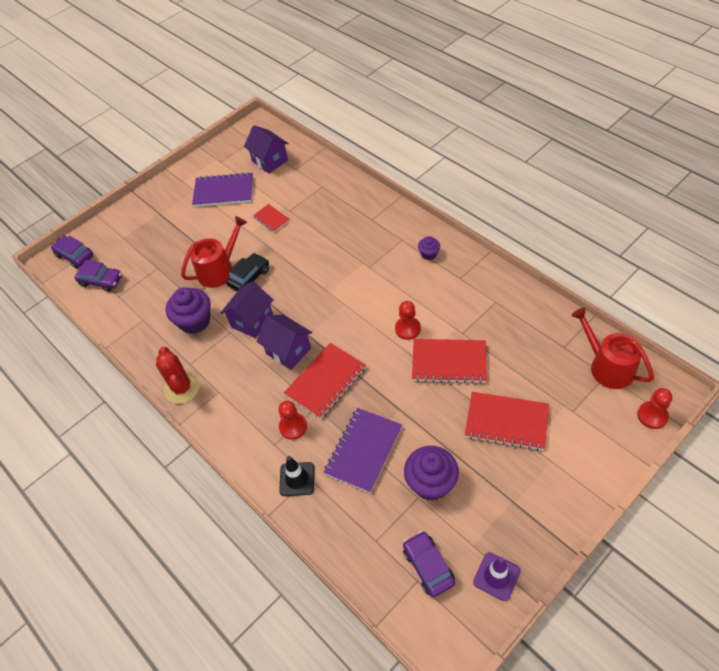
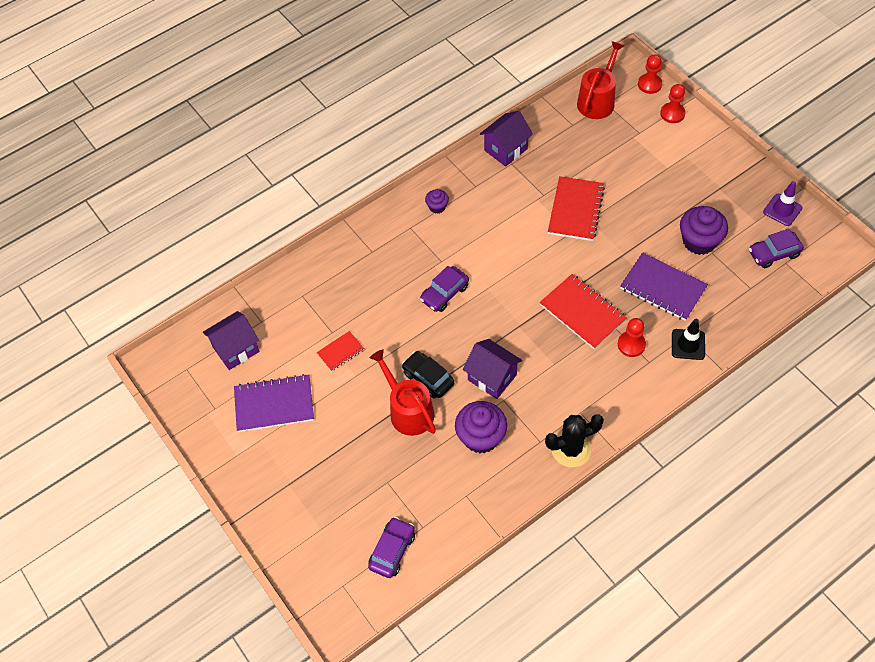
camera: 85 degrees left, 5 degrees up
purple car [51,236,93,269] -> purple car moved to [420,266,469,312]
red cactus [156,347,200,404] -> black cactus [545,414,604,467]
purple notebook [192,172,253,207] -> purple notebook turned 75 degrees clockwise [234,374,314,432]
purple house [257,315,312,370] -> purple house moved to [480,111,533,167]
red pawn [395,301,421,340] -> red pawn moved to [660,84,686,123]
red notebook [465,392,549,451] -> none
red watering can [571,307,654,389] -> red watering can turned 150 degrees clockwise [577,41,624,119]

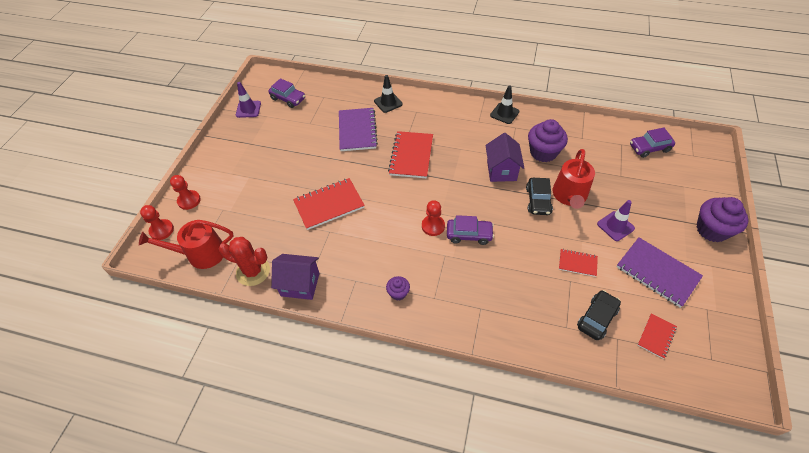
camera: 130 degrees left, 5 degrees down
purple house [203,311,259,370] -> red notebook [638,313,677,359]
black cactus [545,414,604,467] -> black traffic cone [490,85,519,124]
red pawn [618,318,646,357] -> red pawn moved to [422,200,445,236]
purple cupcake [680,206,728,255] -> purple cupcake moved to [696,197,749,242]
none -> red cactus [219,237,270,286]
none -> black car [577,290,621,340]
none -> purple traffic cone [597,200,635,241]

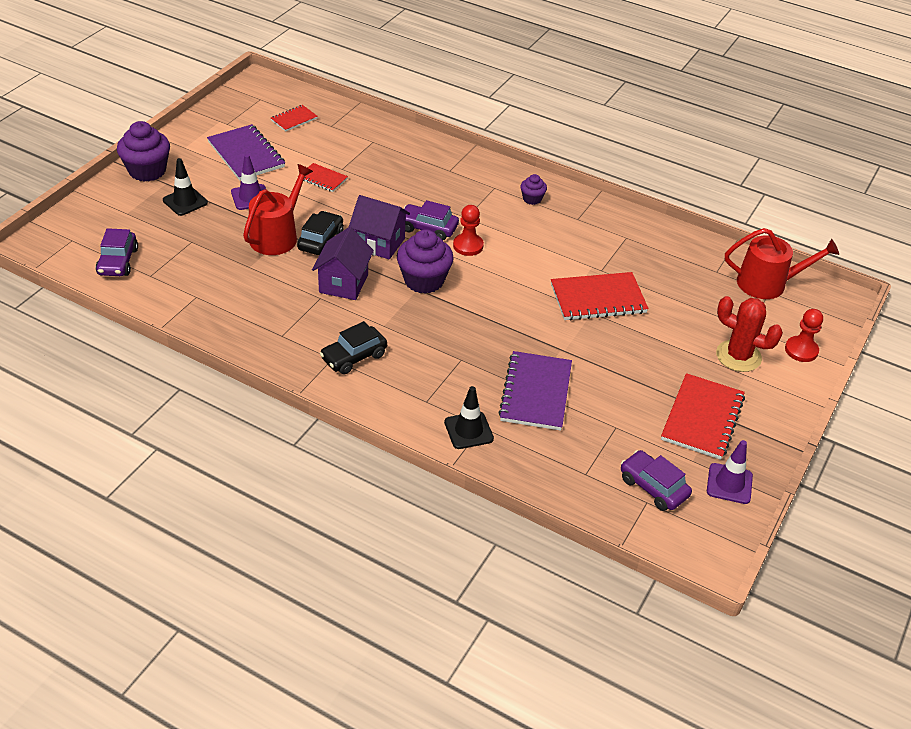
camera: 170 degrees left, 10 degrees down
red pawn [140,205,174,240] -> none
red cactus [219,237,270,286] -> red cactus moved to [716,296,783,372]
purple house [271,254,320,300] -> purple house moved to [349,195,410,260]
red notebook [388,131,433,178] -> red notebook moved to [661,373,745,460]
black traffic cone [490,85,519,124] -> black traffic cone moved to [163,158,208,216]
purple cupcake [528,119,568,162] -> purple cupcake moved to [397,229,454,294]
black car [577,290,621,340] -> black car moved to [320,321,387,374]
purple car [630,127,675,158] -> purple car turned 90 degrees clockwise [96,228,138,276]

